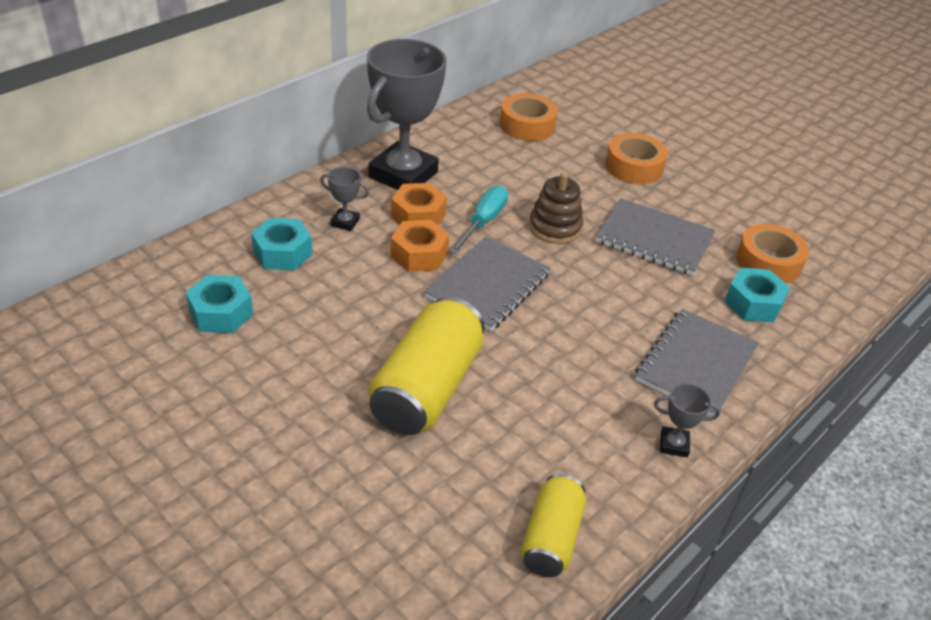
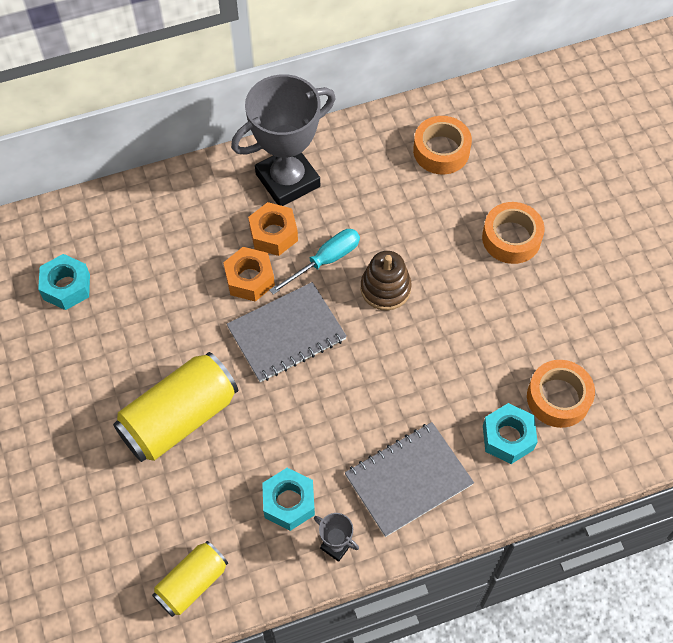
camera: 30 degrees right, 20 degrees up
turquoise nut [251,218,312,271] -> turquoise nut moved to [262,468,315,531]
grey trophy [320,167,369,231] -> none
grey notebook [596,198,715,276] -> none

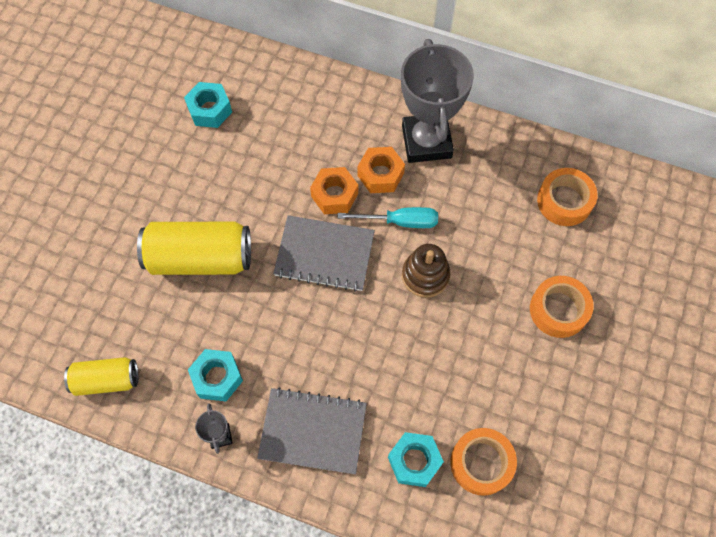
camera: 40 degrees right, 5 degrees up
grey trophy [231,74,335,206] -> grey trophy turned 75 degrees clockwise [401,39,474,163]

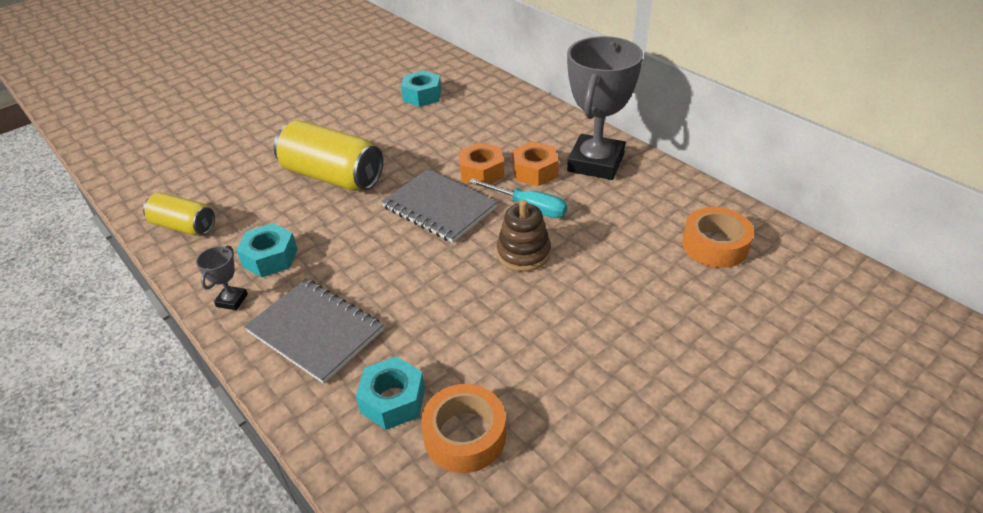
camera: 30 degrees right, 25 degrees down
orange tape [530,276,594,338] -> none

